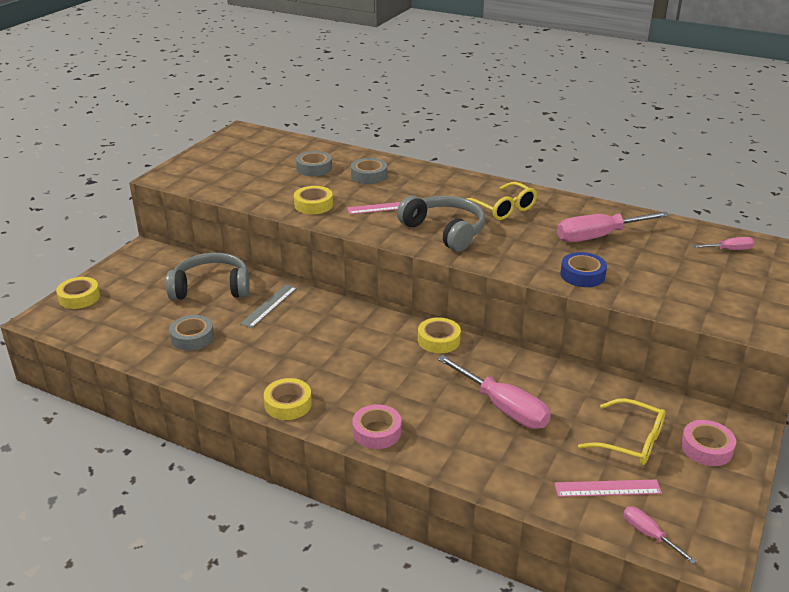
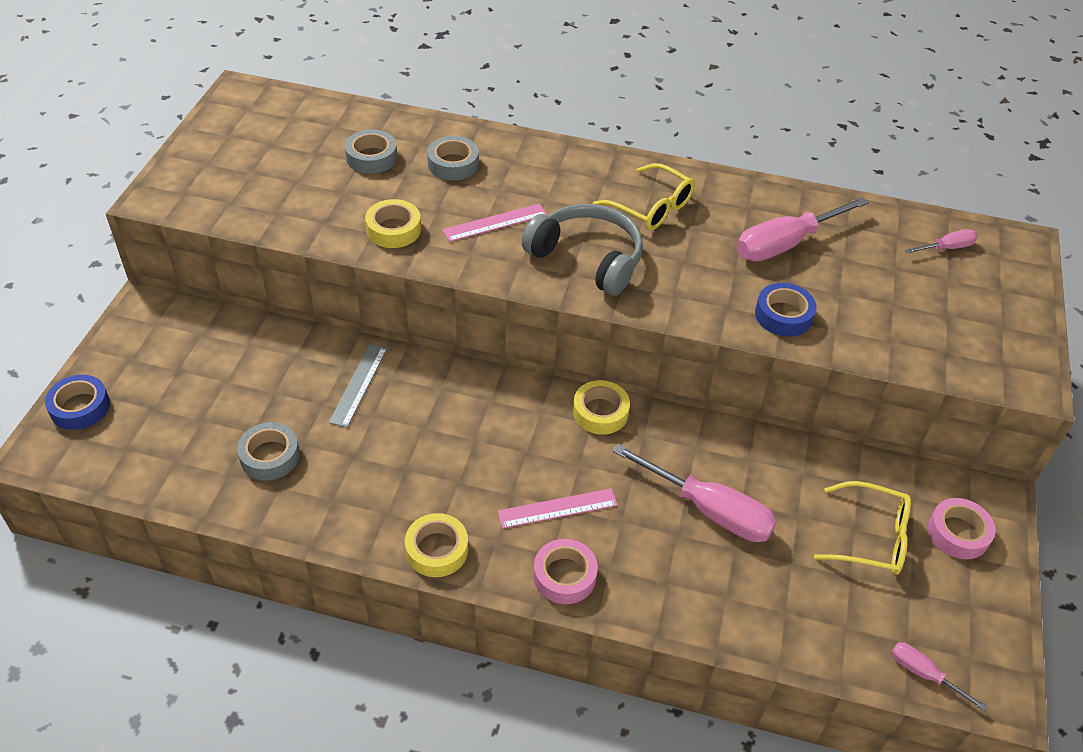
camera: 15 degrees left, 15 degrees up
yellow tape [56,277,100,309] -> blue tape [45,375,110,430]
grey headphones [166,253,250,300] -> none
pink ruler [555,480,662,497] -> pink ruler moved to [498,488,618,528]

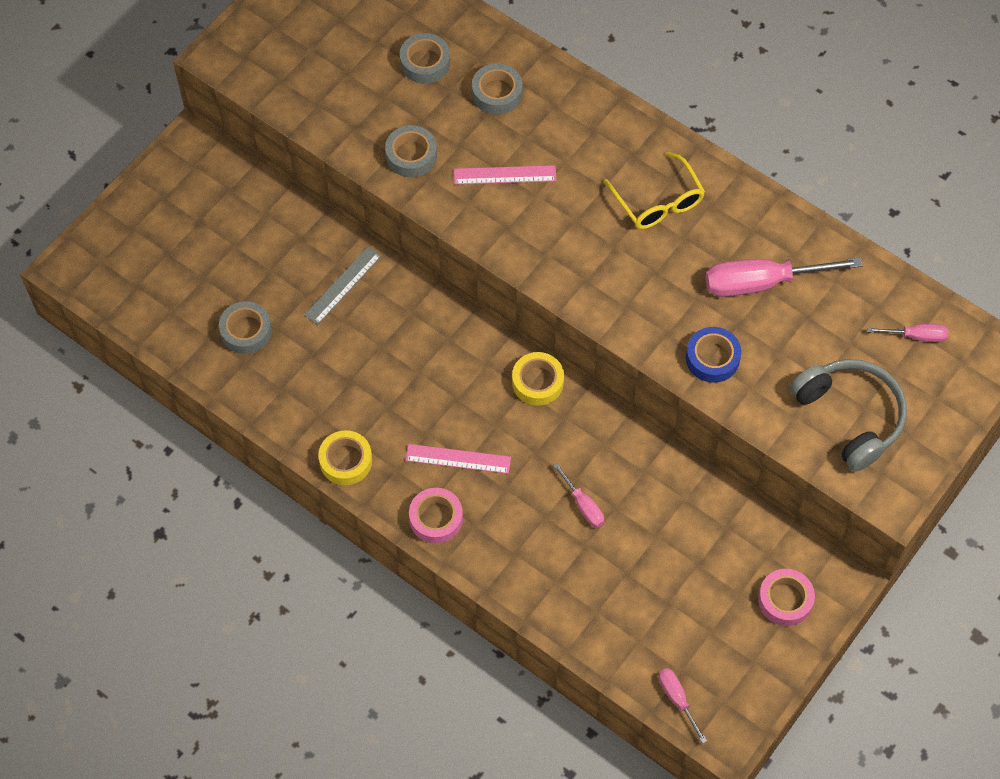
camera: 25 degrees right, 15 degrees up
blue tape [45,375,110,430] -> none
yellow tape [365,199,421,248] -> grey tape [385,125,437,177]
grey headphones [522,204,643,296] -> grey headphones moved to [790,359,907,472]
pink screwdriver [613,444,777,542] -> pink screwdriver [553,463,604,527], size x0.50
yellow glasses [814,481,911,575] -> none

